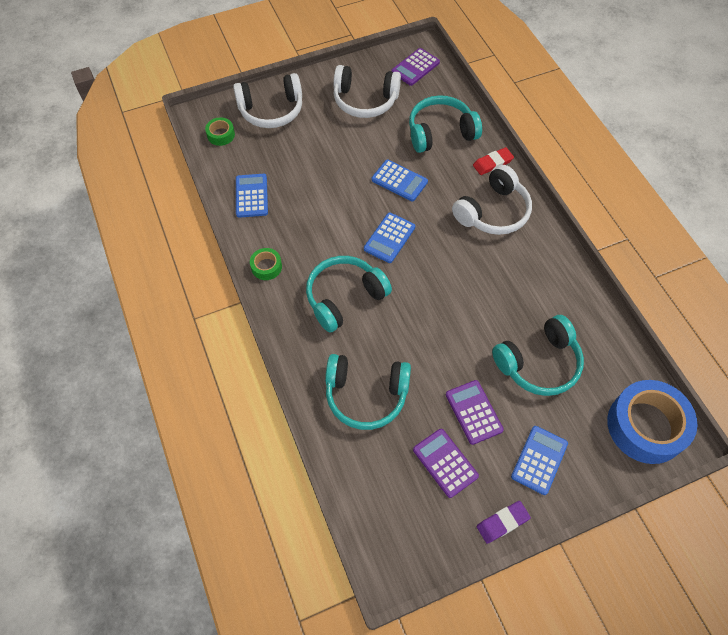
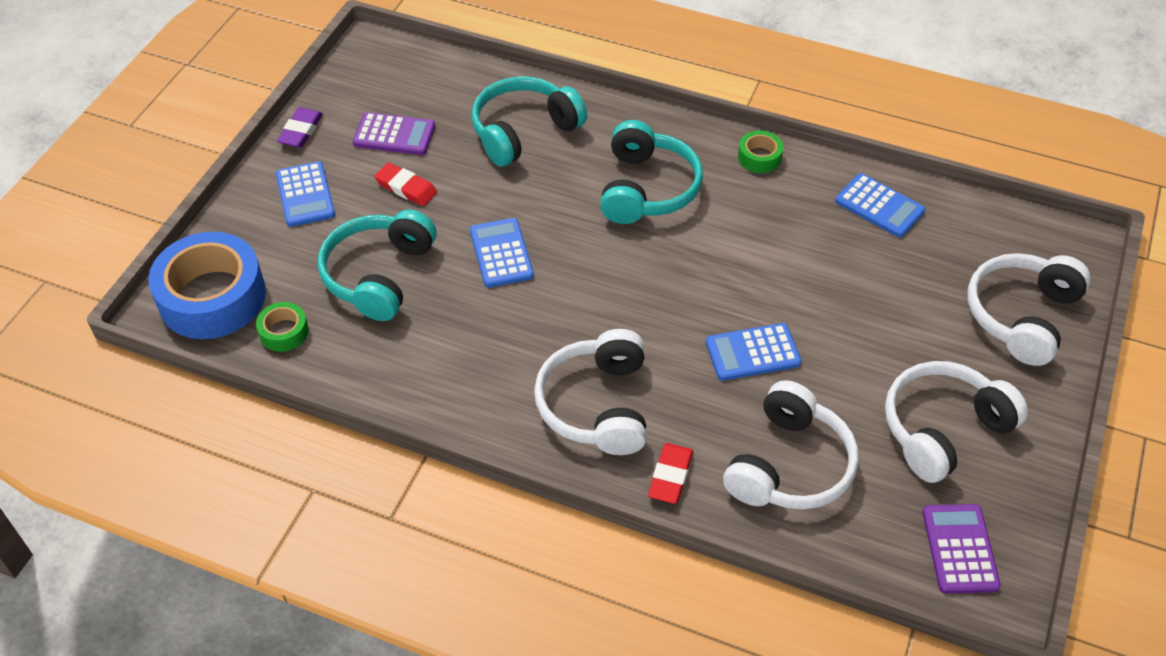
camera: 135 degrees right, 10 degrees down
green tape [205,117,235,146] -> green tape moved to [256,302,309,352]
blue calculator [364,212,415,263] -> blue calculator moved to [470,218,534,288]
turquoise headphones [409,95,482,153] -> white headphones [723,380,859,510]
purple calculator [446,380,504,445] -> red eraser [374,163,437,206]

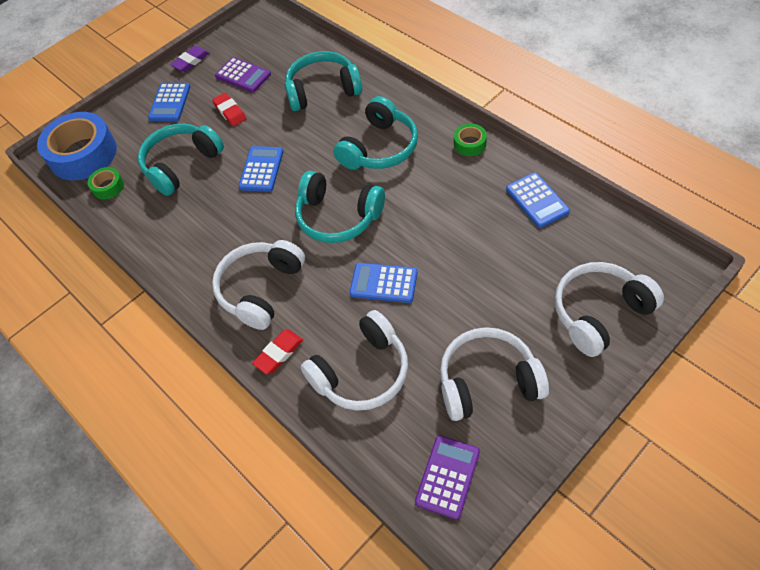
camera: 30 degrees right, 5 degrees up
none -> turquoise headphones [295,171,385,243]

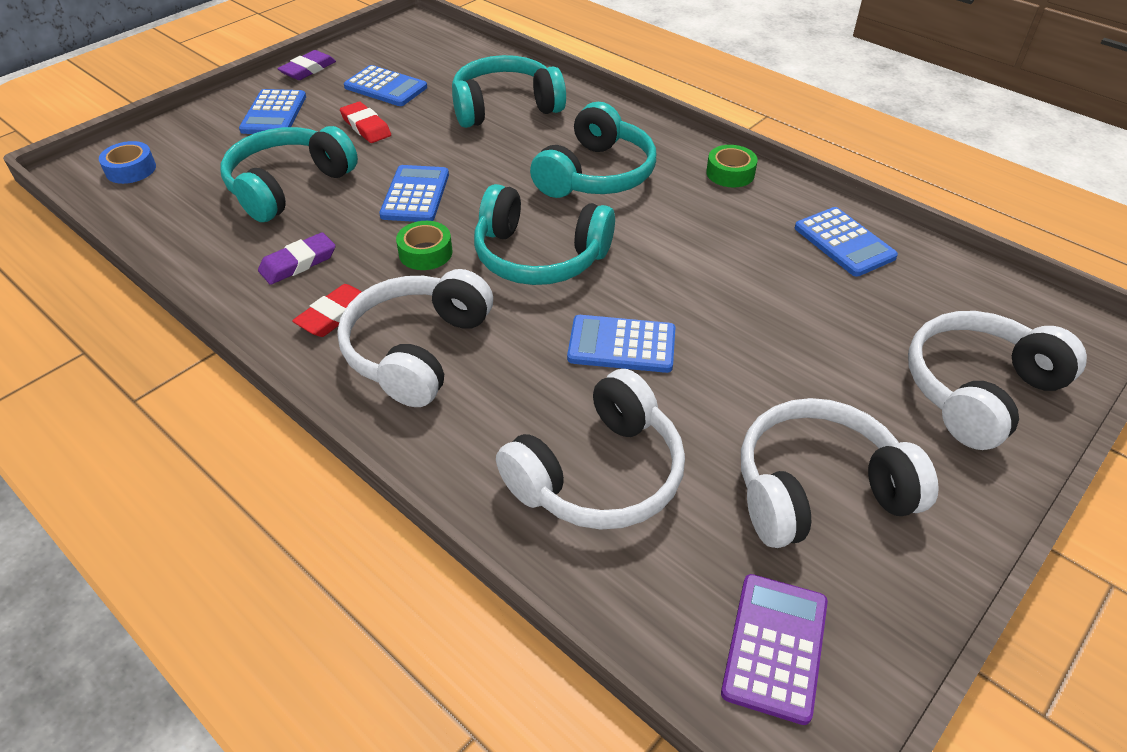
camera: 10 degrees left, 10 degrees down
blue tape [37,112,117,181] -> blue tape [99,141,156,184], size x0.45
green tape [88,167,124,199] -> green tape moved to [396,221,452,270]
purple calculator [215,57,271,93] -> blue calculator [344,65,427,106]
red eraser [252,330,303,374] -> red eraser moved to [292,284,362,337]
none -> purple eraser [258,232,335,285]

